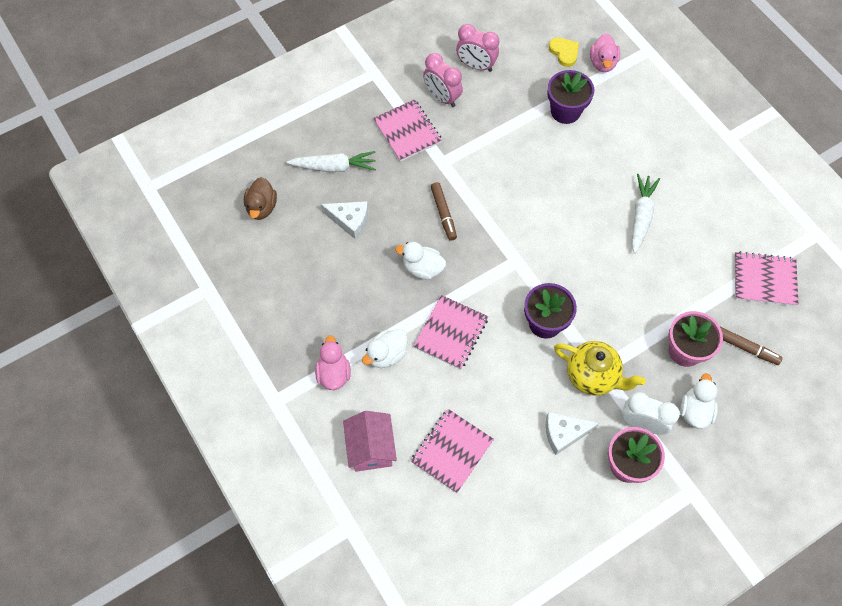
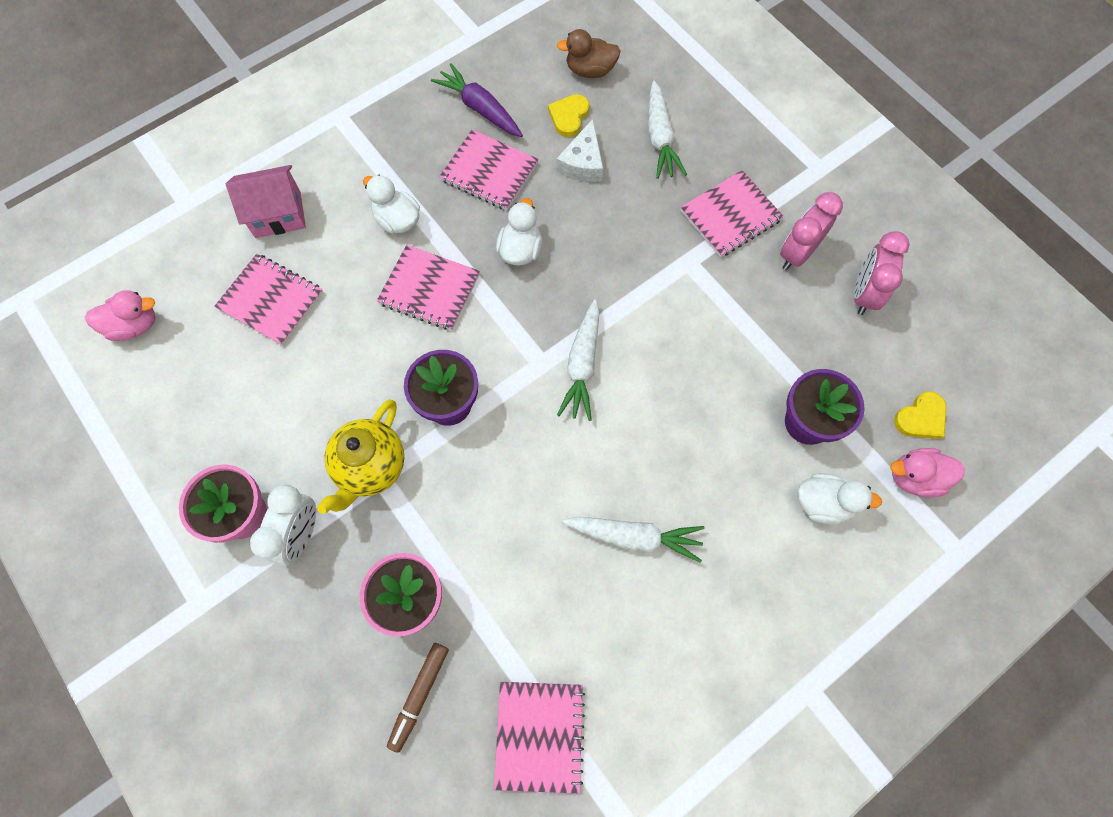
camera: 85 degrees right, 5 degrees up
pink duck [315,335,351,390] -> pink duck moved to [85,290,156,341]
brown marker [431,182,457,241] -> none
white cheese [546,412,599,455] -> none
white duck [680,373,718,429] -> white duck moved to [798,473,882,524]
none -> purple carrot [431,63,523,137]
none -> pink notebook [439,129,538,210]
none -> yellow heart [548,94,590,137]
none -> white carrot [557,299,600,421]

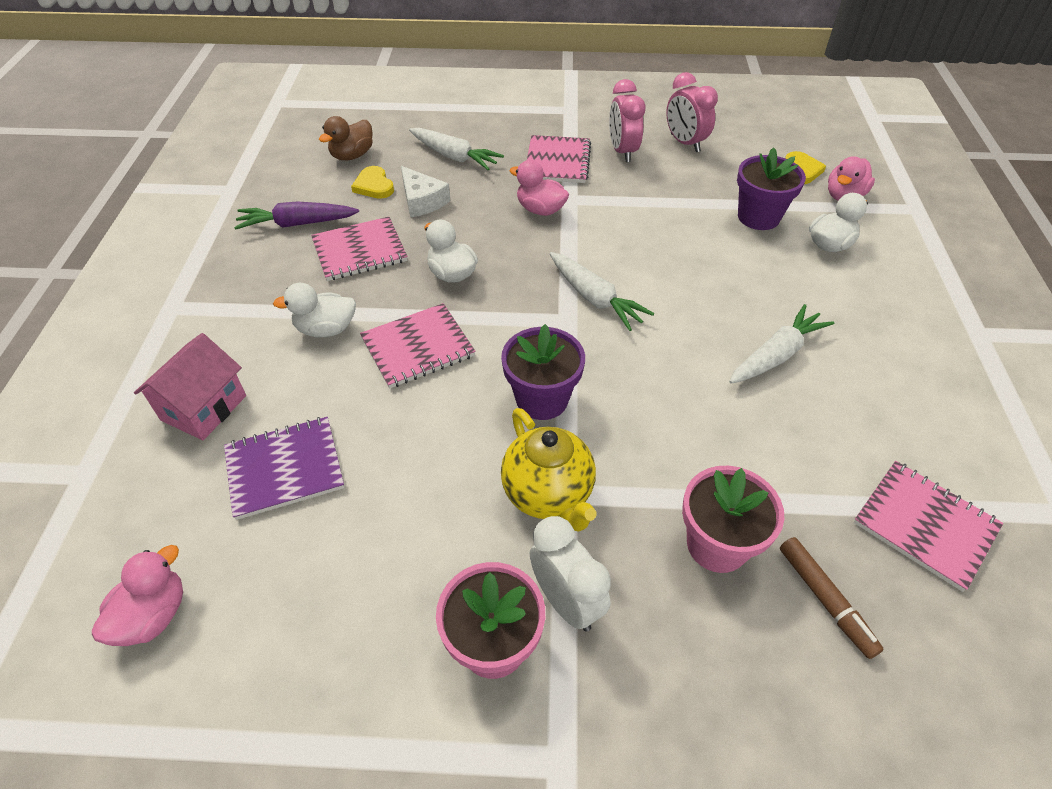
camera: 50 degrees left, 20 degrees down
pink notebook [214,254,323,346] -> purple notebook [224,417,344,520]
none -> pink duck [509,160,569,216]

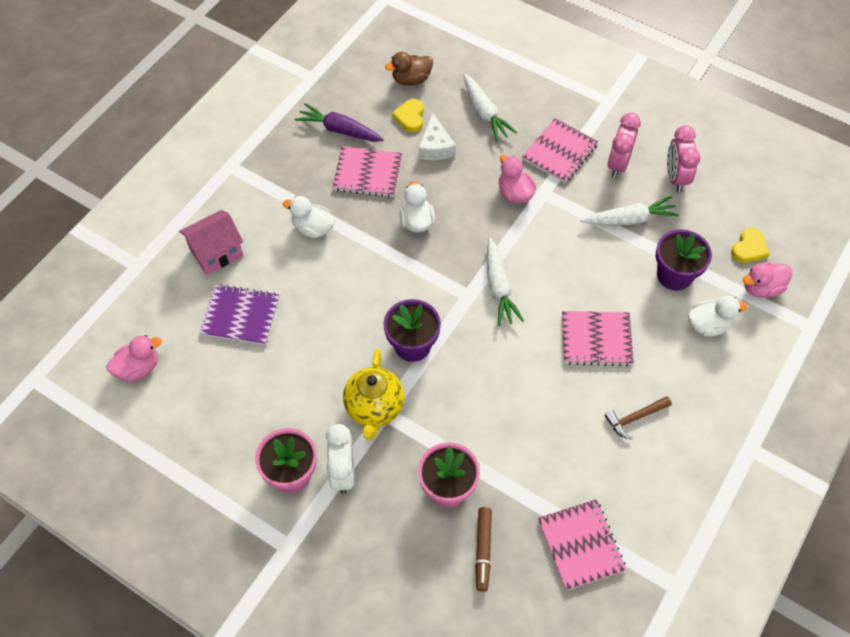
camera: 30 degrees right, 10 degrees up
pink notebook [360,303,476,388] -> pink notebook moved to [562,311,634,366]
white carrot [729,304,835,384] -> white carrot moved to [581,196,679,225]
none -> brown hammer [605,396,672,439]

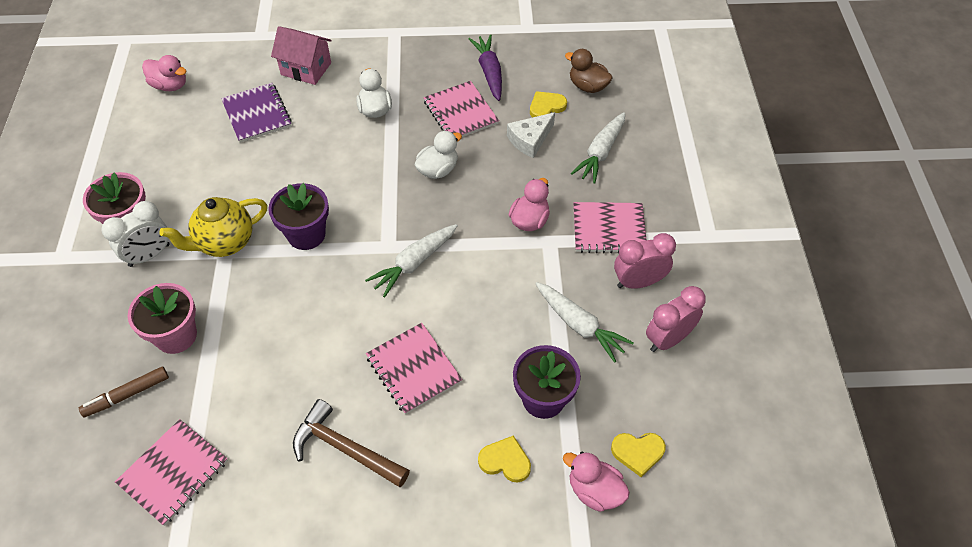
camera: 55 degrees right, 5 degrees down
brown hammer [605,396,672,439] -> brown hammer [293,399,410,487], size x1.58
white duck [688,296,747,337] -> yellow heart [478,435,531,483]

